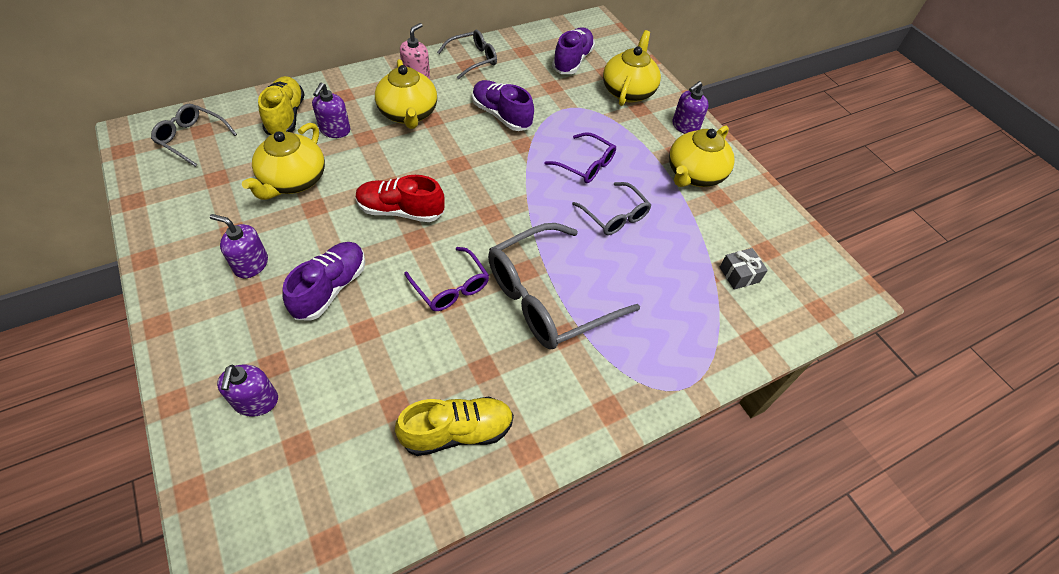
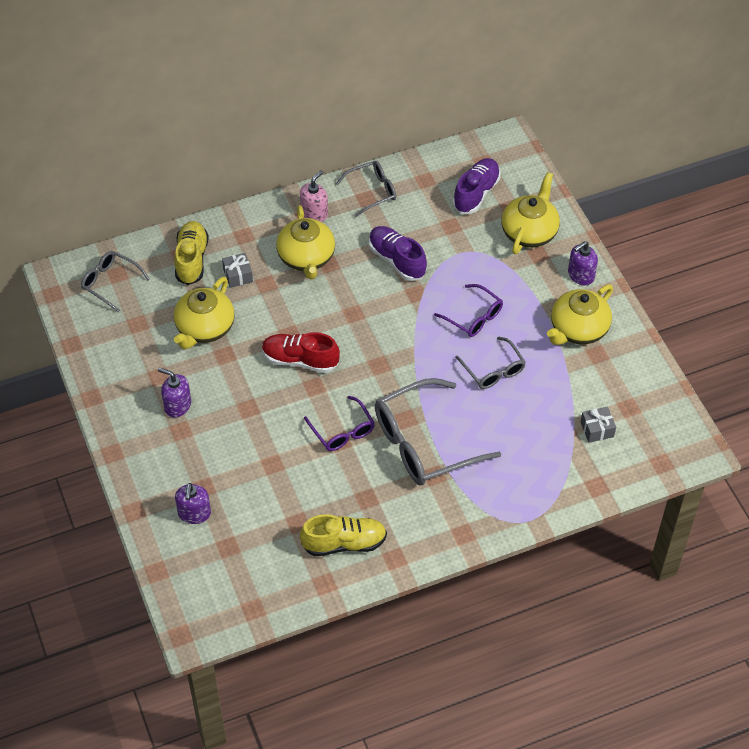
camera: 10 degrees right, 0 degrees up
purple shoe [282,242,365,321] -> none
purple soap dispenser [312,83,350,138] -> grey gift [222,253,253,288]

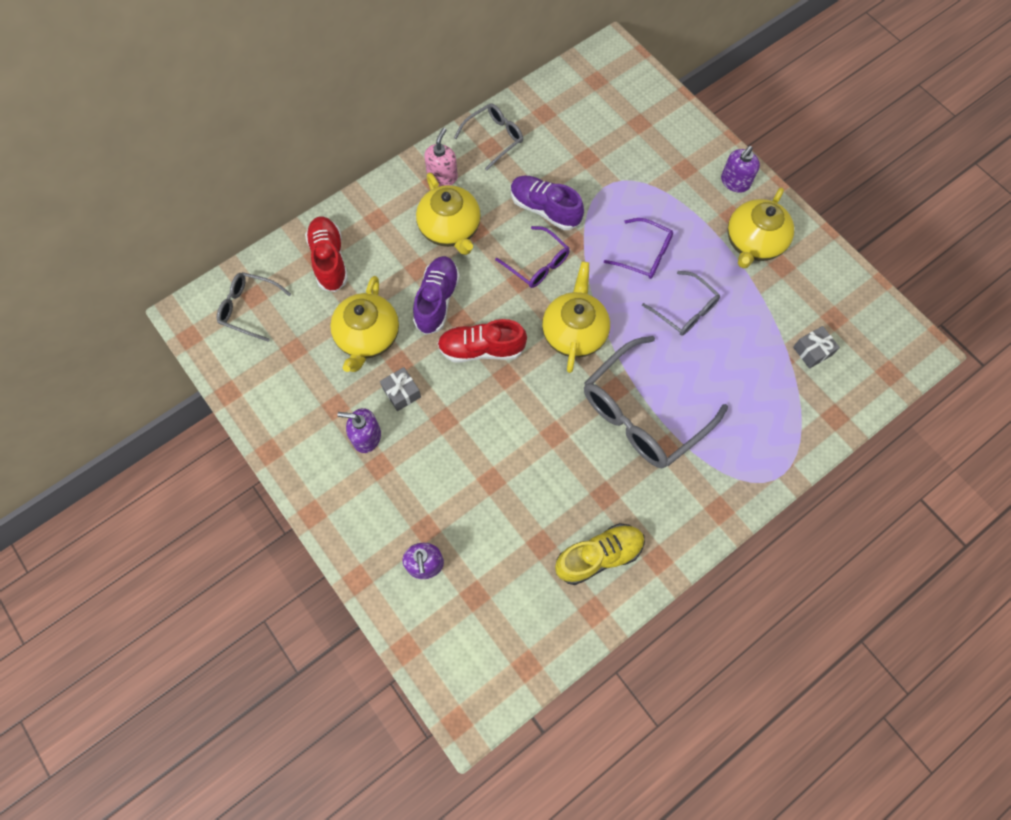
camera: 15 degrees left, 15 degrees up
yellow shoe [174,221,209,285] -> red shoe [305,217,348,292]
grey gift [222,253,253,288] -> grey gift moved to [380,367,421,411]
purple glasses [304,396,375,451] -> purple glasses moved to [495,226,570,288]
purple shoe [453,158,501,214] -> purple shoe moved to [413,256,460,335]
yellow teapot [501,172,560,254] -> yellow teapot moved to [542,262,610,373]

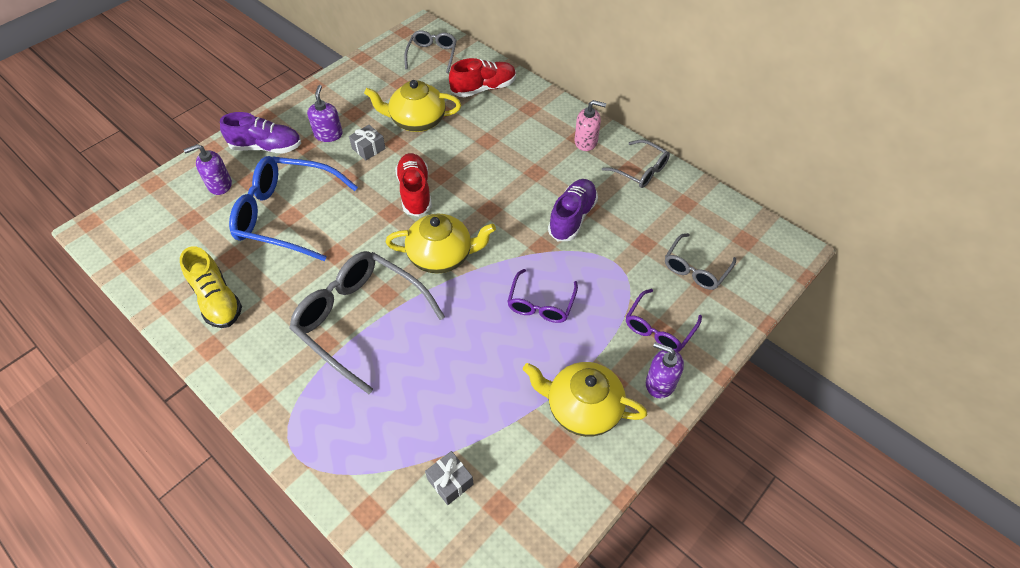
camera: 80 degrees right, 15 degrees down
purple shoe [413,256,460,335] -> purple shoe moved to [220,112,301,153]
yellow teapot [416,172,481,255] -> none
purple glasses [495,226,570,288] -> purple glasses moved to [626,289,702,352]
grey glasses [642,271,720,336] -> grey glasses moved to [665,233,736,290]
none -> blue glasses [229,156,358,261]

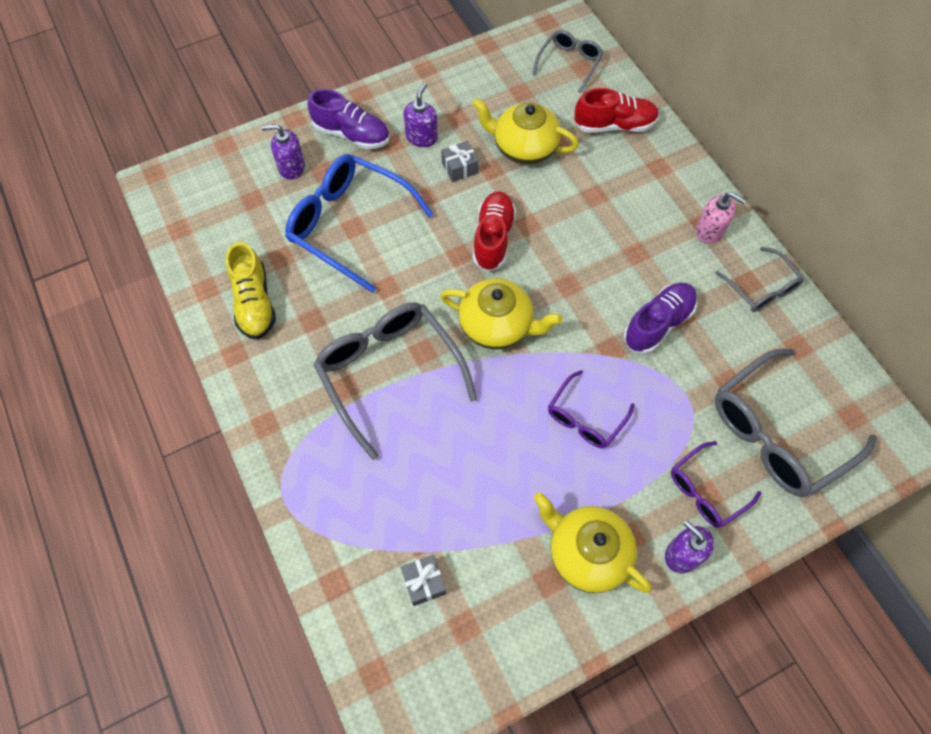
camera: 20 degrees right, 10 degrees up
grey glasses [665,233,736,290] -> grey glasses [715,349,877,497], size x1.84

